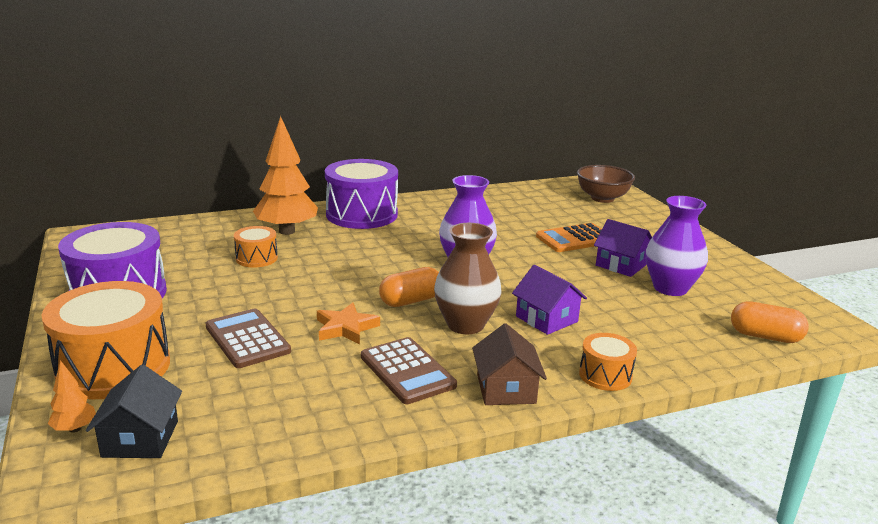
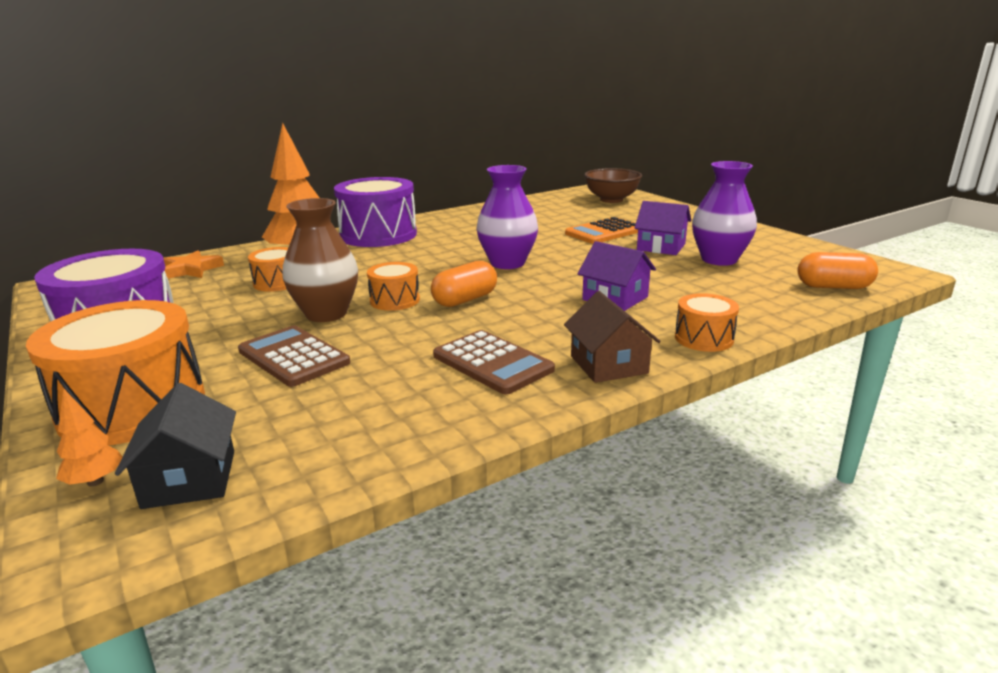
camera: 10 degrees left, 0 degrees up
orange star [317,302,380,344] -> orange star moved to [164,250,224,279]
brown vase [434,223,501,334] -> brown vase moved to [282,198,358,322]
none -> orange drum [367,262,420,311]

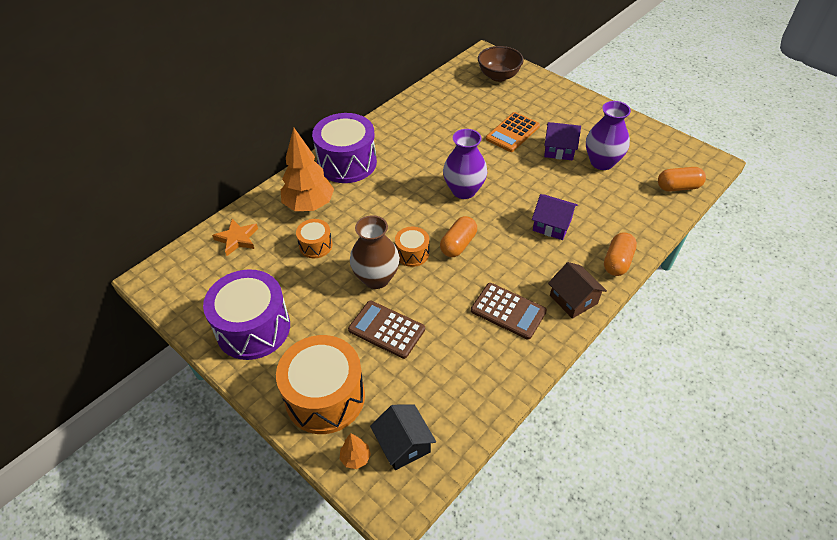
camera: 15 degrees left, 25 degrees up
orange drum [675,293,739,352] -> orange capsule [604,232,637,276]

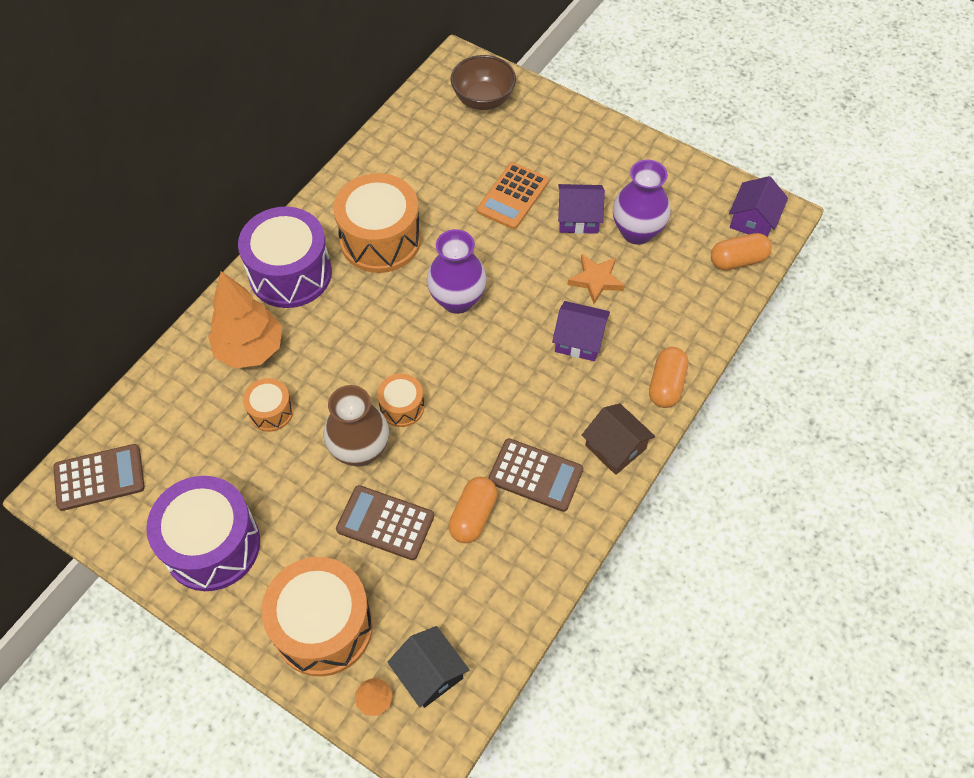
camera: 10 degrees left, 10 degrees up
orange star [212,219,258,256] -> orange star moved to [567,254,625,304]
orange capsule [440,216,477,257] -> orange capsule moved to [448,477,498,543]
none -> brown calculator [53,444,145,511]
none -> orange drum [334,173,421,273]
none -> purple house [729,176,788,237]

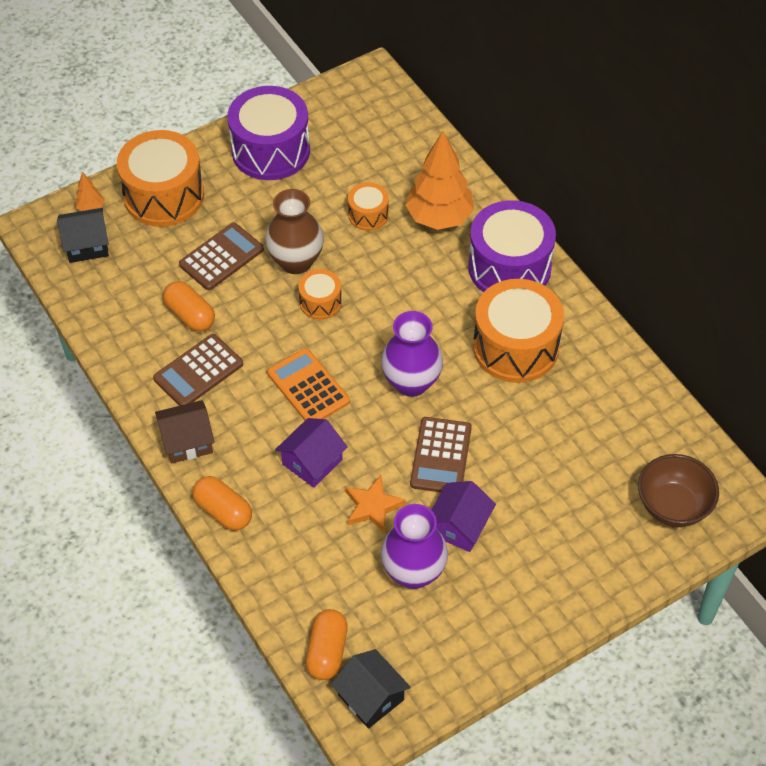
camera: 115 degrees right, 5 degrees down
brown calculator [53,444,145,511] -> brown calculator moved to [410,417,472,492]
orange calculator [477,162,549,229] -> orange calculator moved to [267,348,350,420]
purple house [729,176,788,237] -> black house [331,649,411,729]

